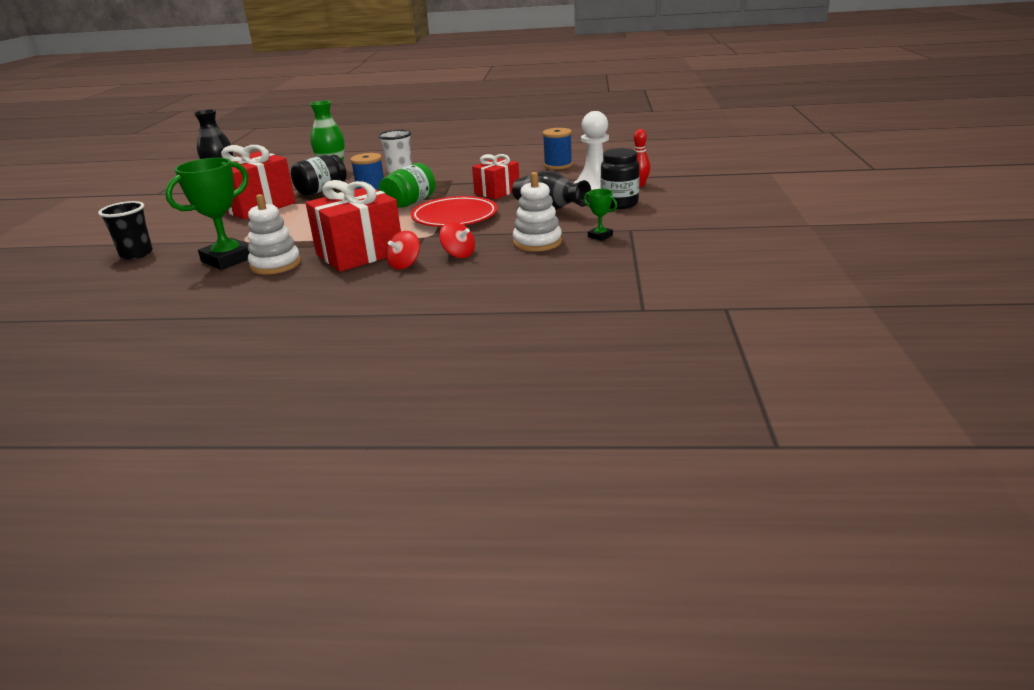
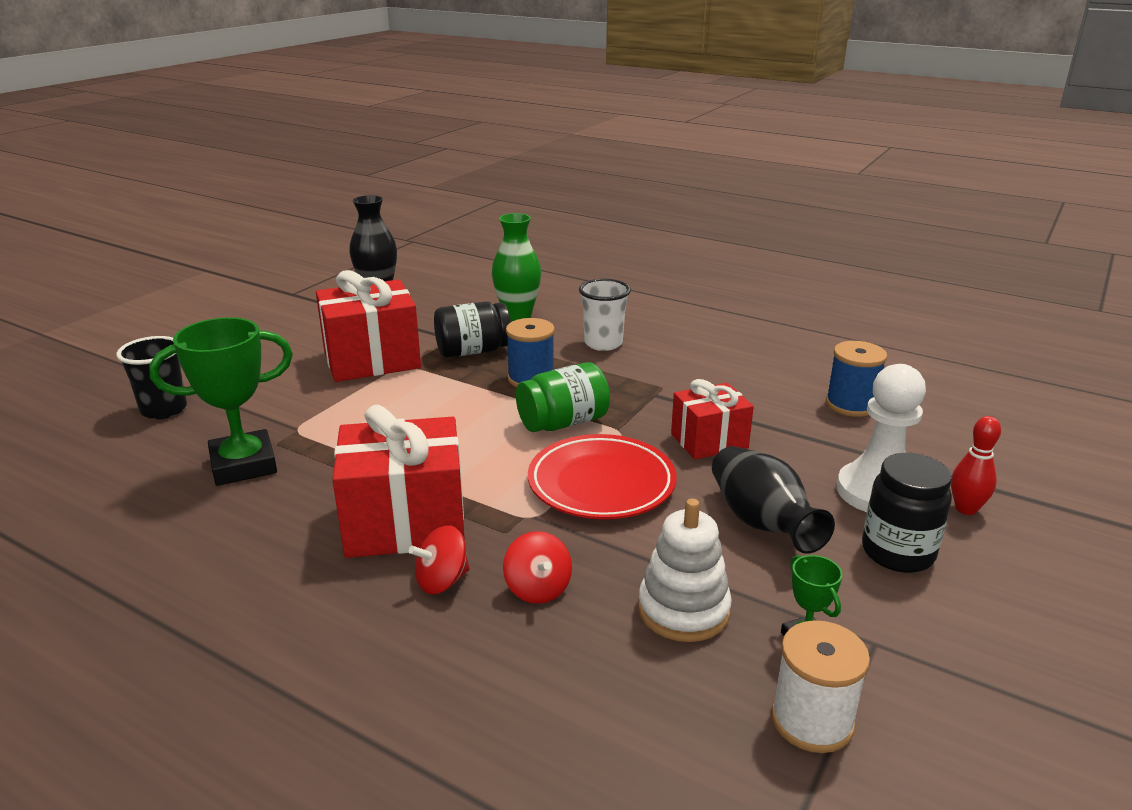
camera: 25 degrees right, 0 degrees up
white stacking toy [248,194,301,274] -> none
none -> white spool [771,620,870,753]

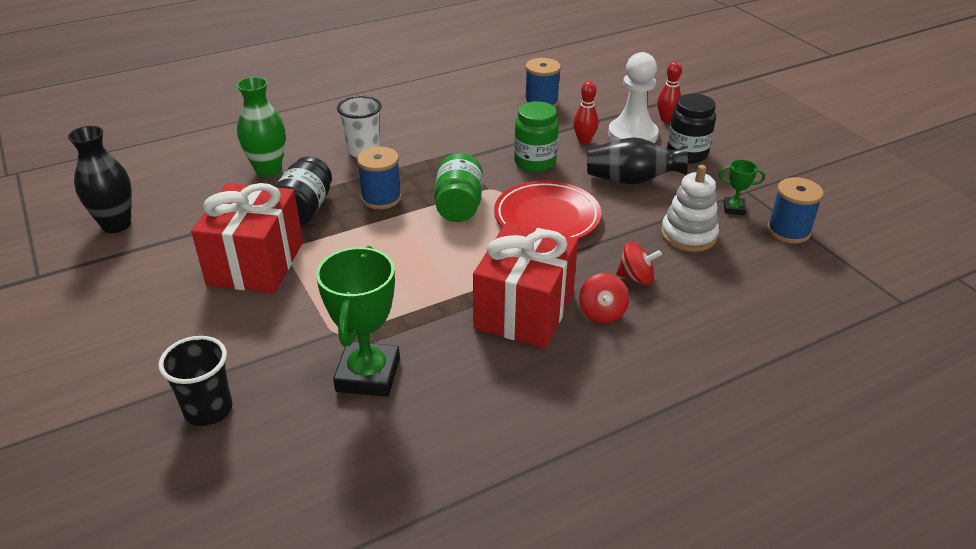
camera: 60 degrees left, 10 degrees up
red gift [671,379,754,459] -> green jar [514,101,559,172]
white spool [771,620,870,753] -> blue spool [767,177,824,244]
none -> red bowling pin [573,81,598,144]

